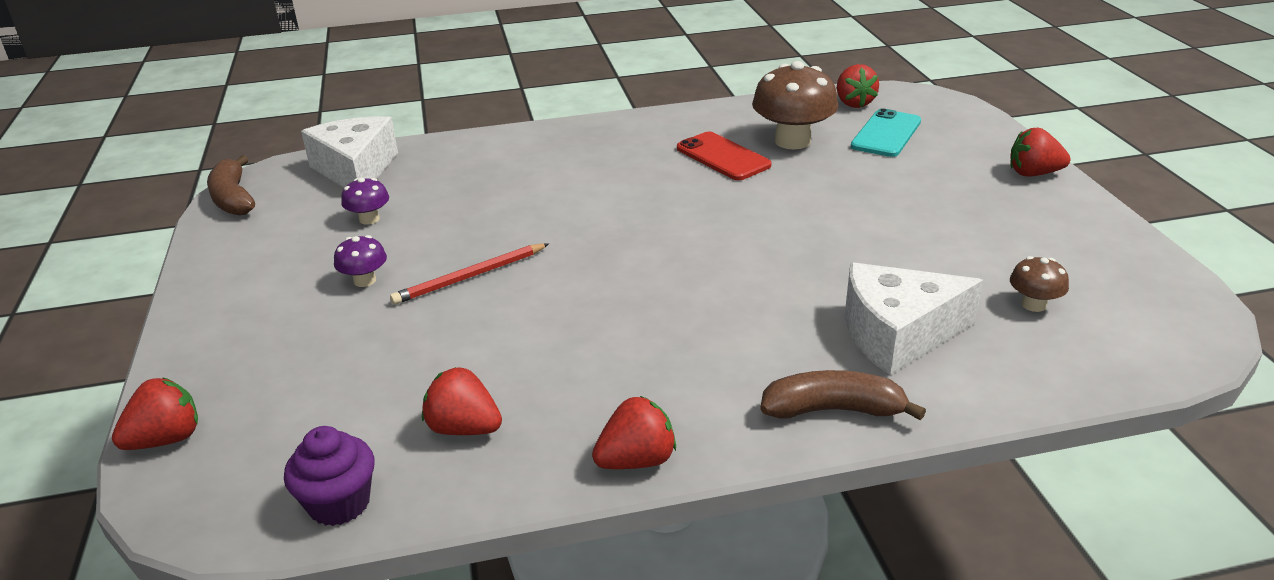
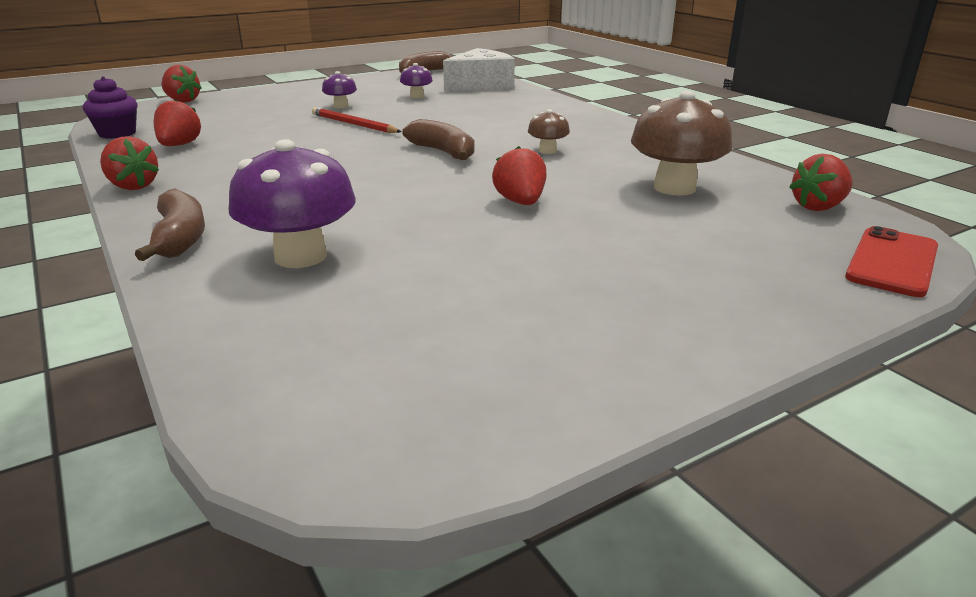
camera: 70 degrees right, 5 degrees down
red phone [677,132,771,180] -> red phone moved to [845,226,938,297]
white cheese [845,262,983,375] -> purple mushroom [228,139,356,268]
turquoise phone [851,108,921,157] -> none
red strawberry [1010,128,1071,176] -> red strawberry moved to [492,146,546,205]
brown mushroom [1010,256,1069,312] -> brown mushroom moved to [528,109,570,154]
none -> brown banana [402,119,475,160]

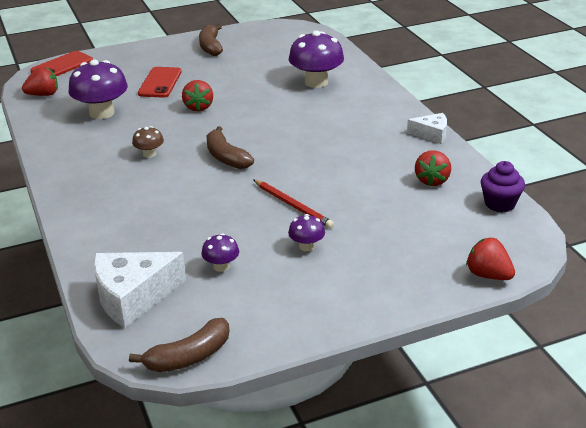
camera: 170 degrees left, 5 degrees up
red strawberry [100,136,159,190] -> white cheese [407,113,447,144]
brown banana [135,188,205,261] -> brown banana moved to [199,24,223,56]
brown mushroom [631,91,732,195] -> purple mushroom [68,59,128,119]
none -> red phone [138,67,182,98]

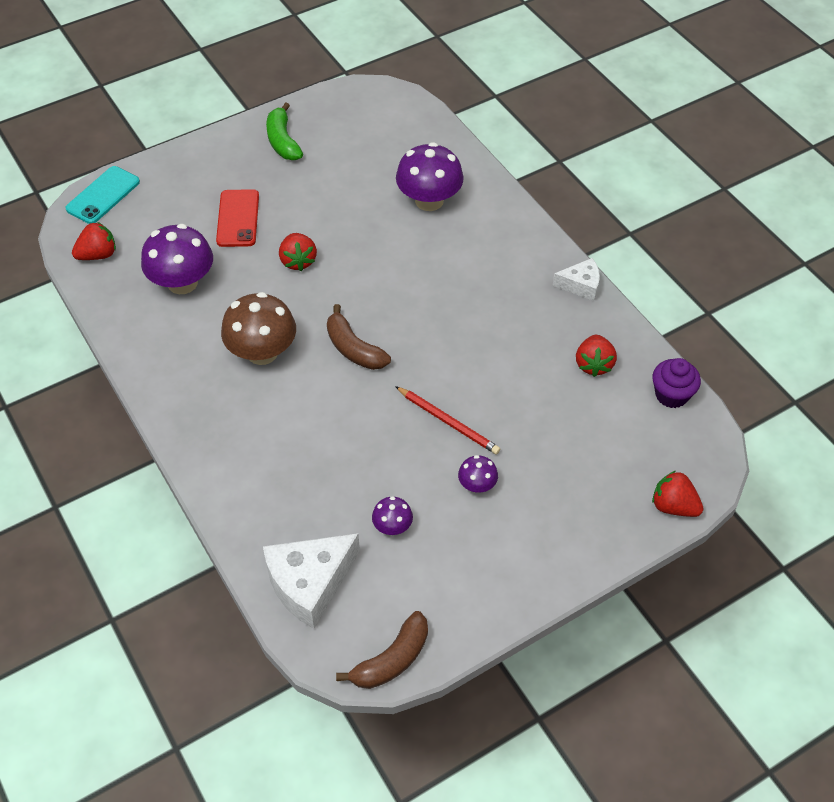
camera: 10 degrees left, 20 degrees up
red phone [30,51,93,76] -> turquoise phone [65,166,140,224]
brown mushroom [132,126,164,158] -> brown mushroom [221,292,296,365], size x2.00
brown banana [199,24,223,56] -> green banana [266,102,303,160]

